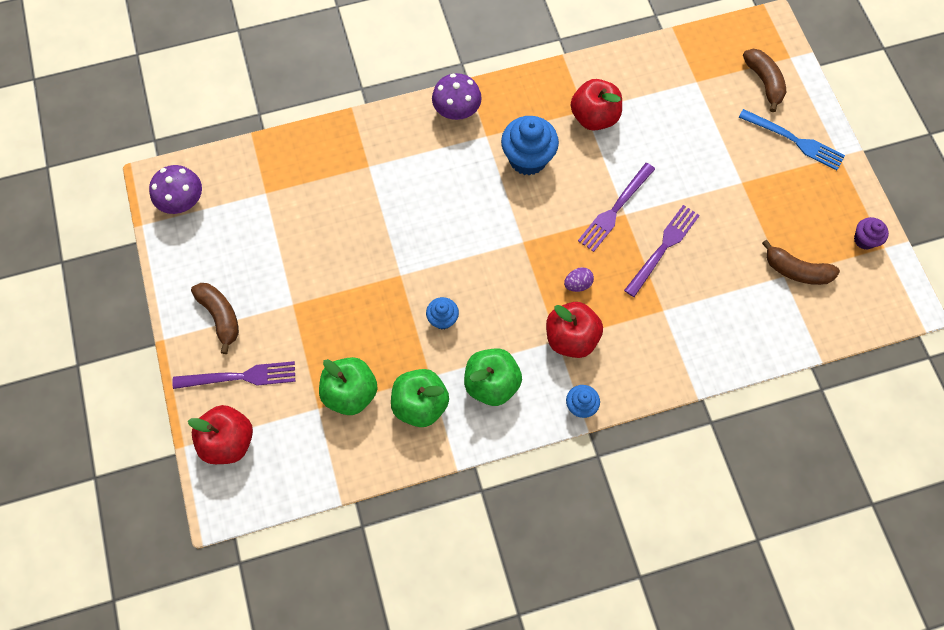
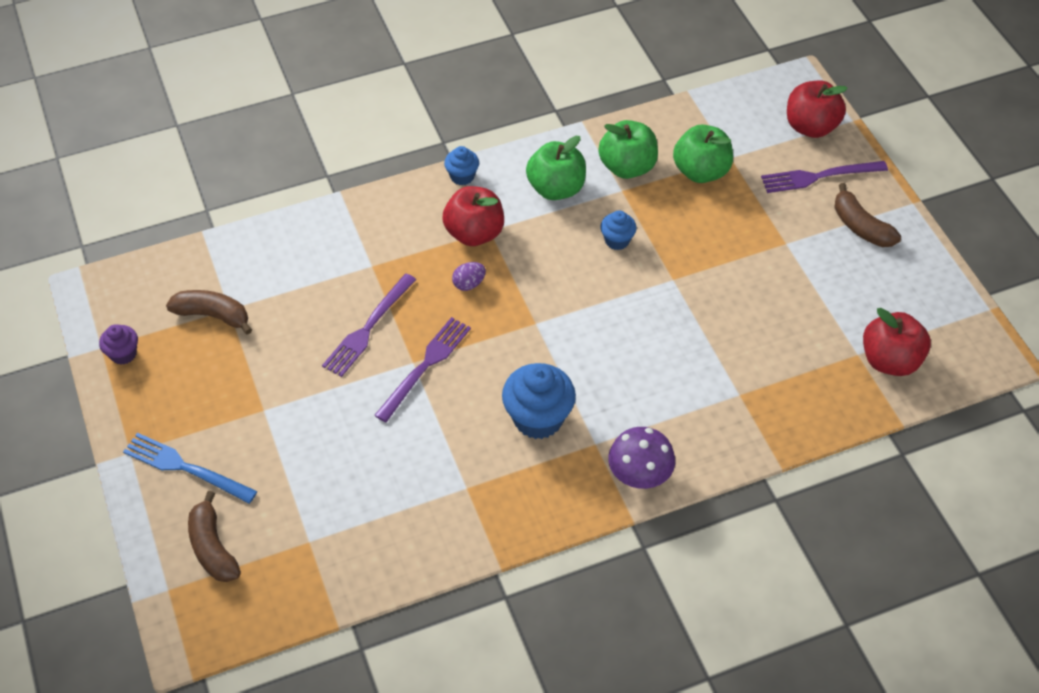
camera: 175 degrees right, 15 degrees down
purple mushroom [149,165,202,214] -> none
red apple [571,79,622,131] -> red apple moved to [863,308,931,376]

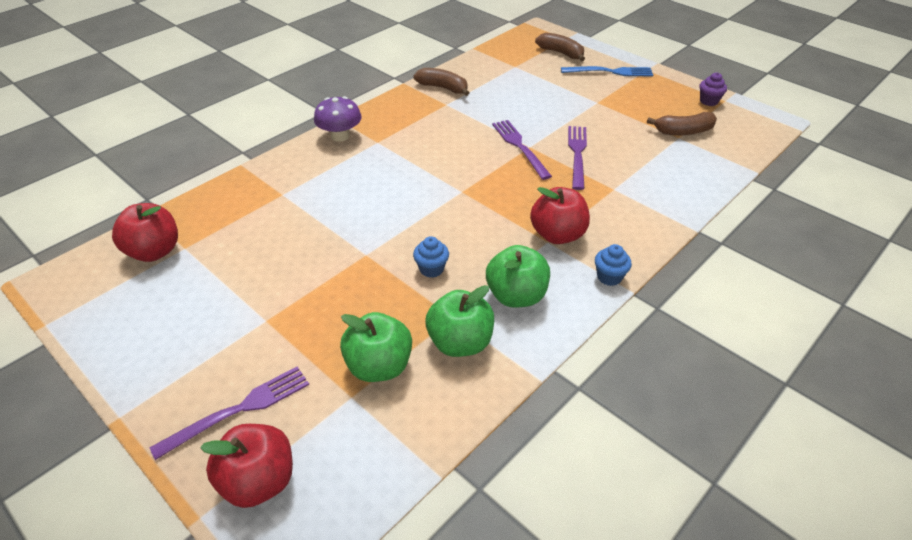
camera: 155 degrees right, 10 degrees down
purple fork [374,317,471,422] -> purple fork turned 150 degrees clockwise [492,120,552,180]
purple egg [452,262,486,291] -> none
blue cupcake [502,363,576,439] -> none
brown banana [834,183,901,247] -> brown banana moved to [413,68,469,96]

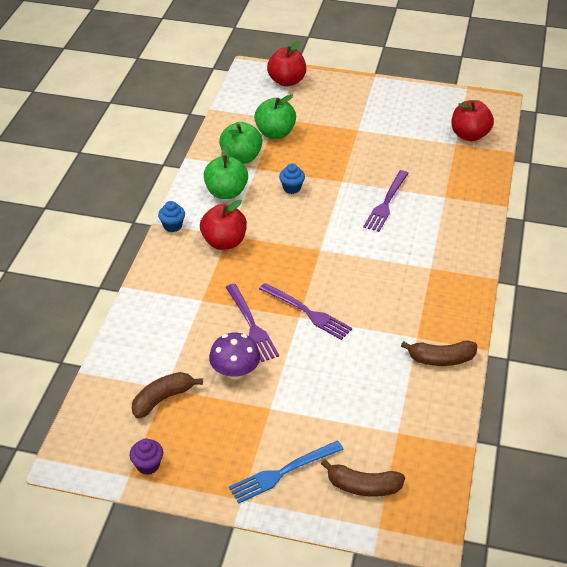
camera: 150 degrees right, 0 degrees up
purple fork [150,366,309,460] -> purple fork moved to [363,170,409,232]
purple mushroom [314,96,362,142] -> purple mushroom moved to [209,333,260,379]

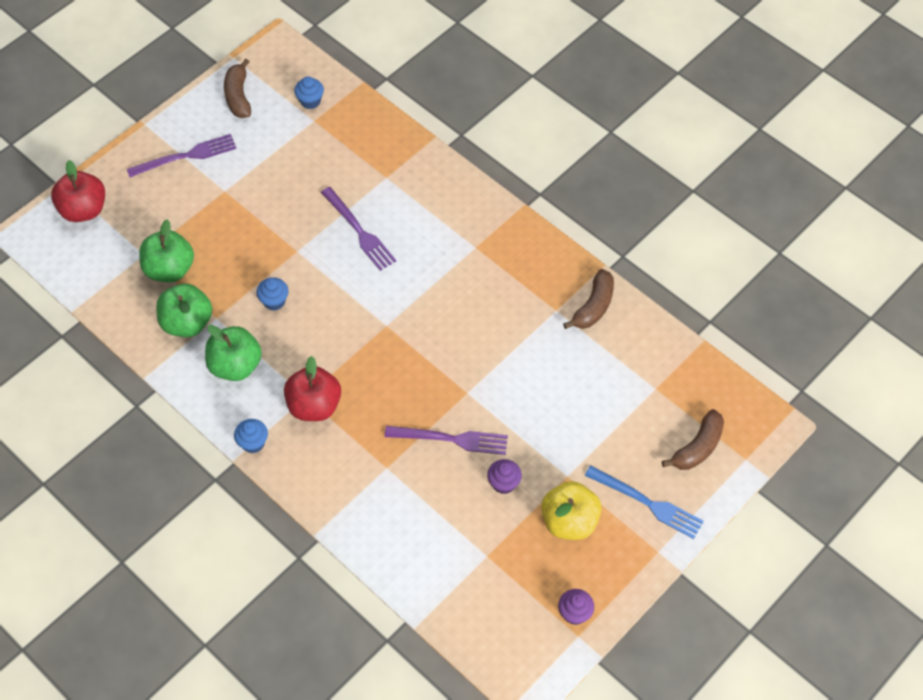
camera: 60 degrees left, 15 degrees up
brown banana [132,372,203,418] -> brown banana moved to [224,58,251,118]
purple mushroom [209,333,260,379] -> purple cupcake [487,459,522,494]
blue fork [229,440,344,504] -> blue fork turned 60 degrees counterclockwise [585,466,704,539]
purple fork [259,283,352,340] -> purple fork moved to [127,134,237,177]
red apple [451,100,494,141] -> blue cupcake [294,77,324,109]
none -> yellow apple [541,481,602,540]

